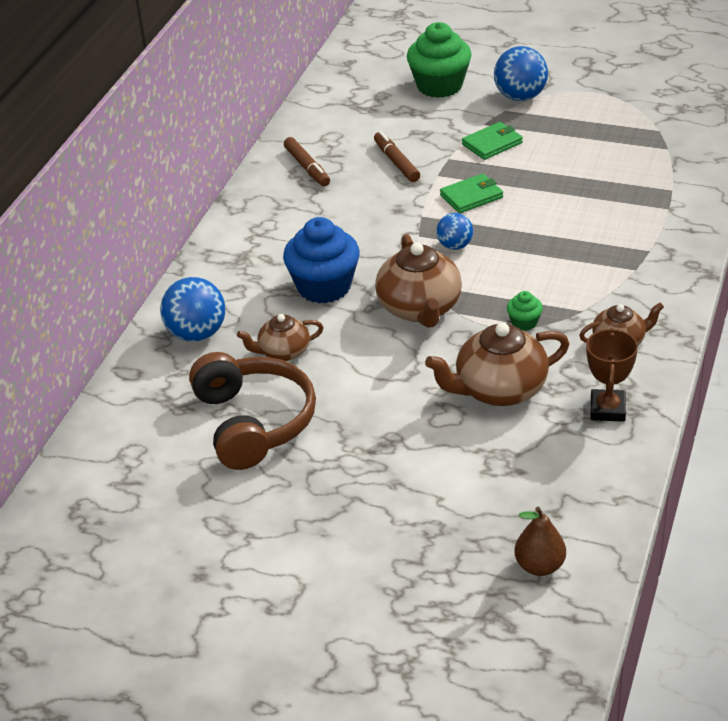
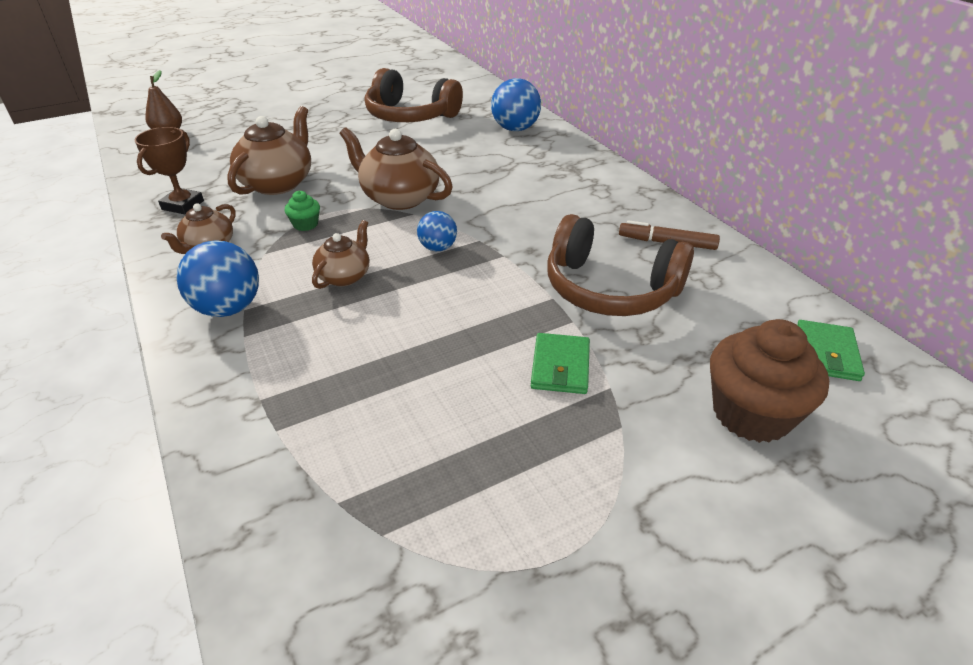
camera: 130 degrees right, 0 degrees up
brown teapot [237,314,324,361] -> brown teapot moved to [312,220,369,289]
blue cupcake [283,217,360,303] -> none
brown marker [374,131,420,182] -> brown headphones [547,214,694,316]
green cupcake [407,22,471,98] -> brown cupcake [710,319,829,443]
green wallet [440,174,503,213] -> green wallet moved to [797,320,865,381]
blue ball [494,46,548,101] -> blue ball moved to [177,240,259,317]
brown trophy [586,328,638,422] -> brown trophy turned 60 degrees clockwise [134,127,204,214]

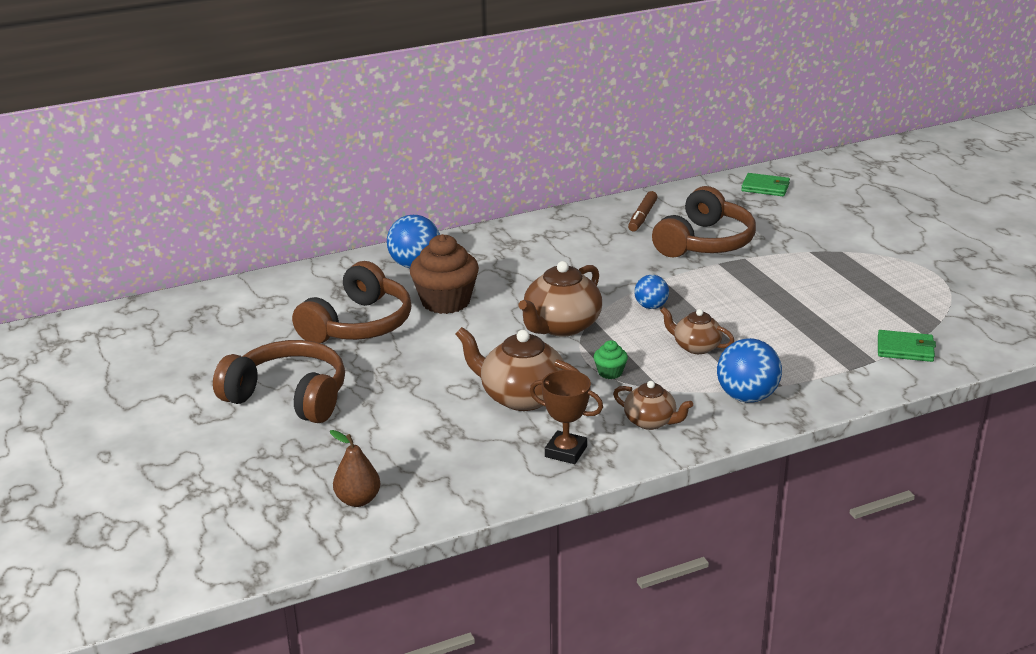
camera: 85 degrees left, 10 degrees down
green wallet [531,333,590,394] -> green wallet moved to [878,330,936,362]
brown cupcake [710,319,829,443] -> brown cupcake moved to [410,234,479,314]
none -> brown headphones [213,340,345,423]

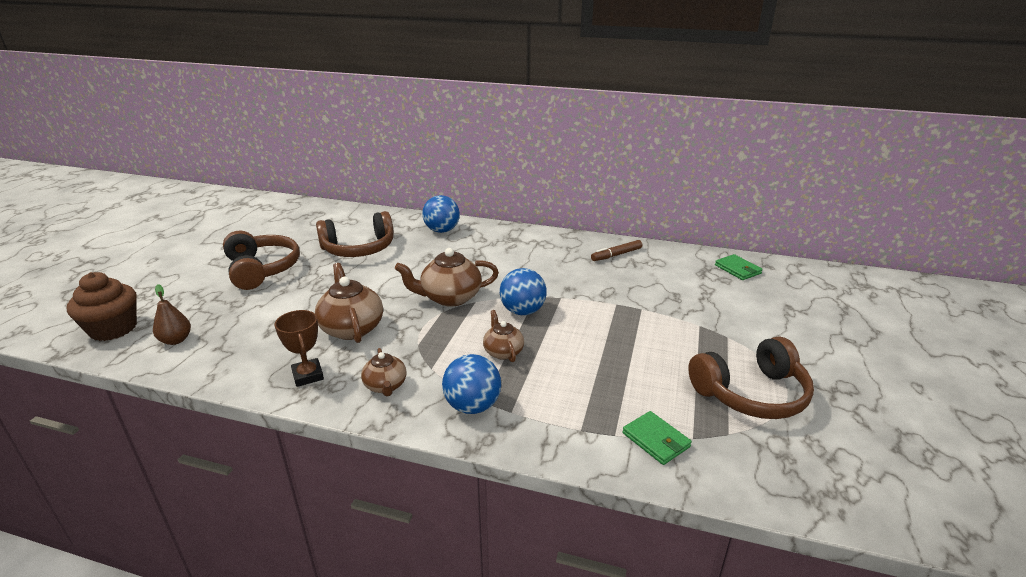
camera: 40 degrees right, 0 degrees up
brown cupcake [410,234,479,314] -> brown cupcake moved to [67,272,137,341]
green cupcake [594,340,628,379] -> none
blue ball [634,275,669,309] -> blue ball [500,268,547,315], size x1.66
brown headphones [652,186,756,257] -> brown headphones moved to [688,336,814,419]

